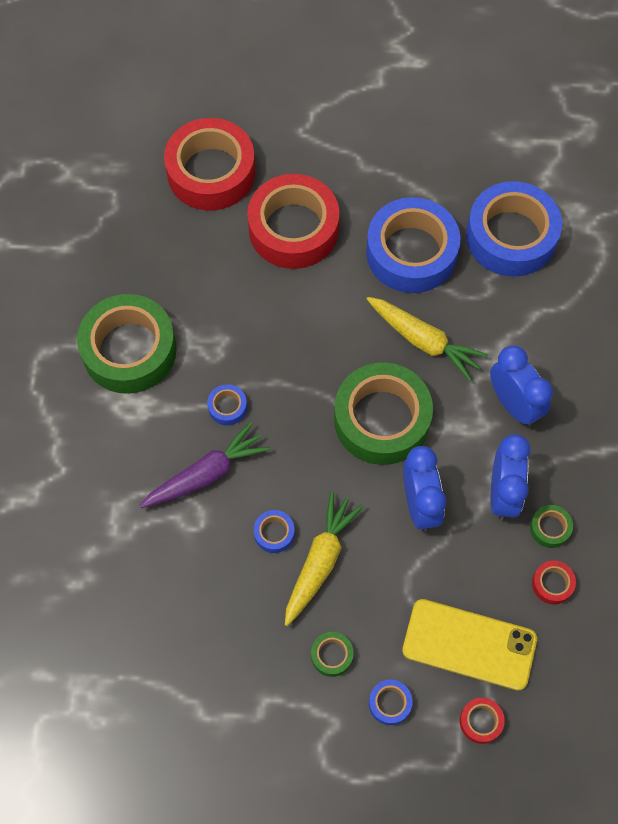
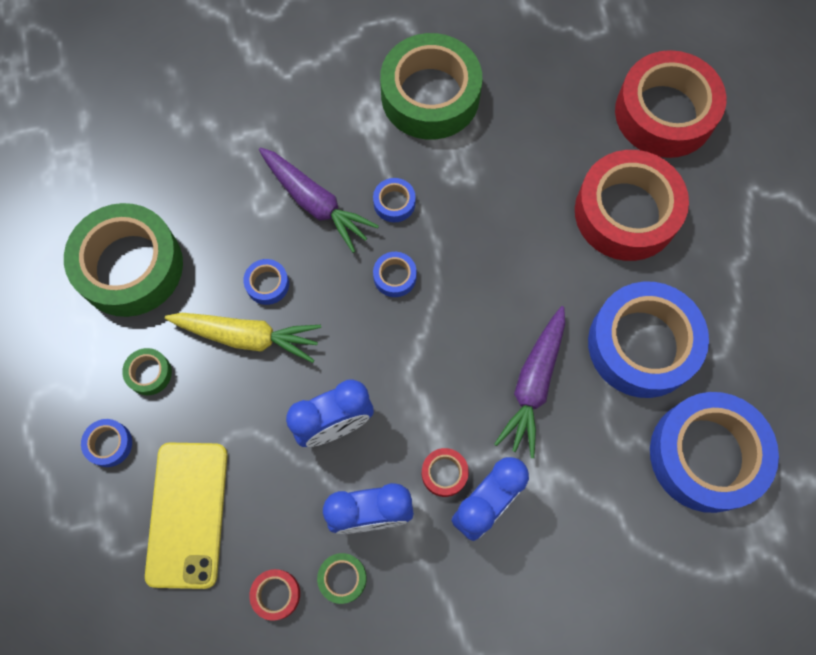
camera: 75 degrees right, 5 degrees up
green tape [334,362,433,465] -> green tape moved to [64,203,183,317]
yellow carrot [367,297,488,381] -> purple carrot [495,306,565,458]
red tape [460,698,505,744] -> red tape moved to [422,448,469,497]
none -> blue tape [373,252,417,297]

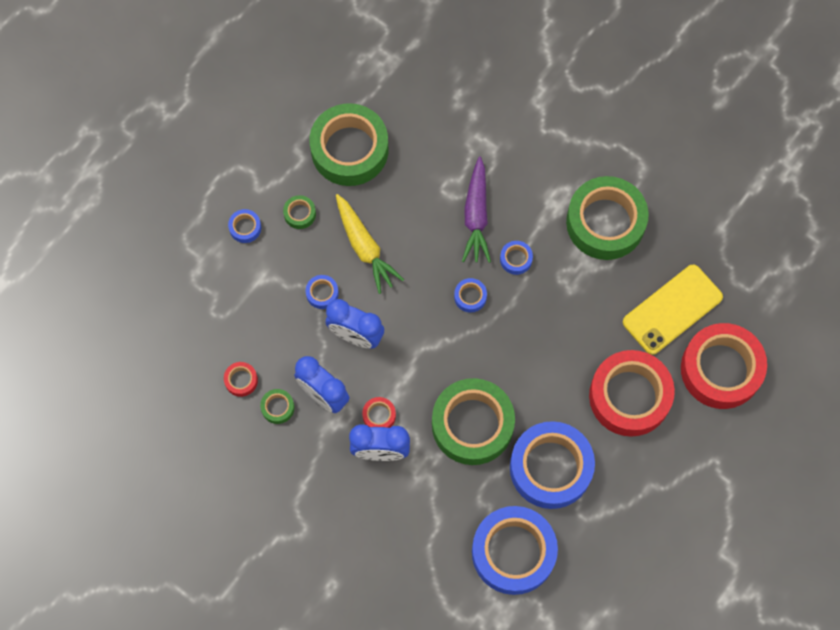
camera: 50 degrees right, 0 degrees up
yellow phone [145,443,228,589] -> yellow phone moved to [623,265,723,355]
blue tape [243,259,289,305] -> blue tape moved to [306,275,339,309]
purple carrot [495,306,565,458] -> green tape [432,378,515,465]

